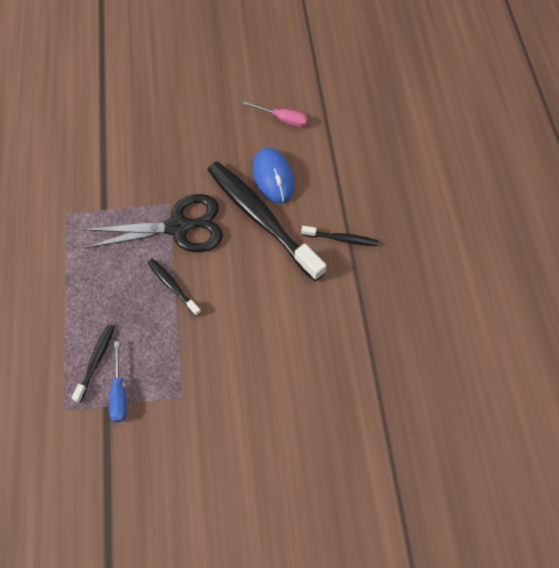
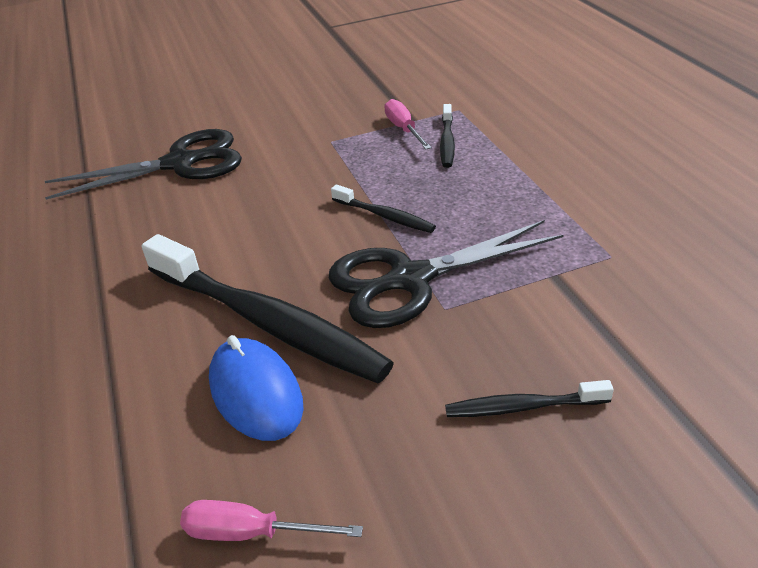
camera: 170 degrees right, 25 degrees down
blue screwdriver [109,341,127,422] -> pink screwdriver [384,99,432,149]
black toothbrush [301,226,378,246] -> black toothbrush moved to [445,380,613,417]
none -> black scissors [45,129,242,200]

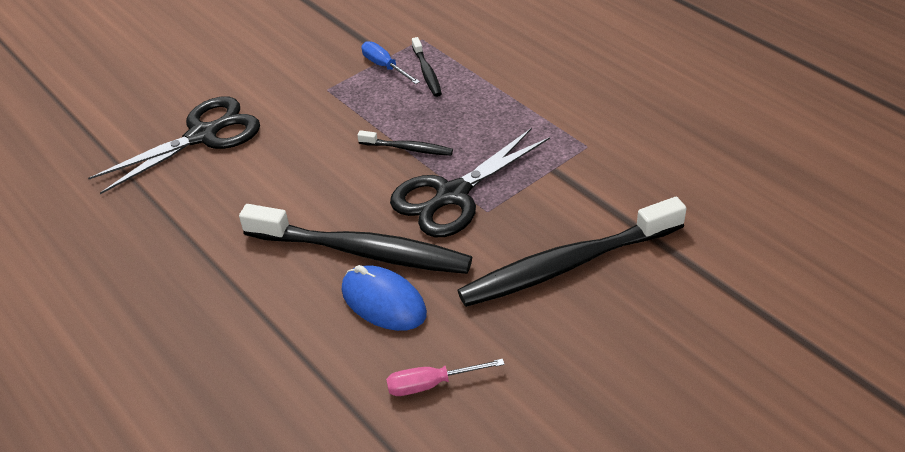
camera: 20 degrees left, 5 degrees up
pink screwdriver [384,99,432,149] -> blue screwdriver [361,41,420,84]
black toothbrush [445,380,613,417] -> black toothbrush [457,197,686,307], size x2.21

